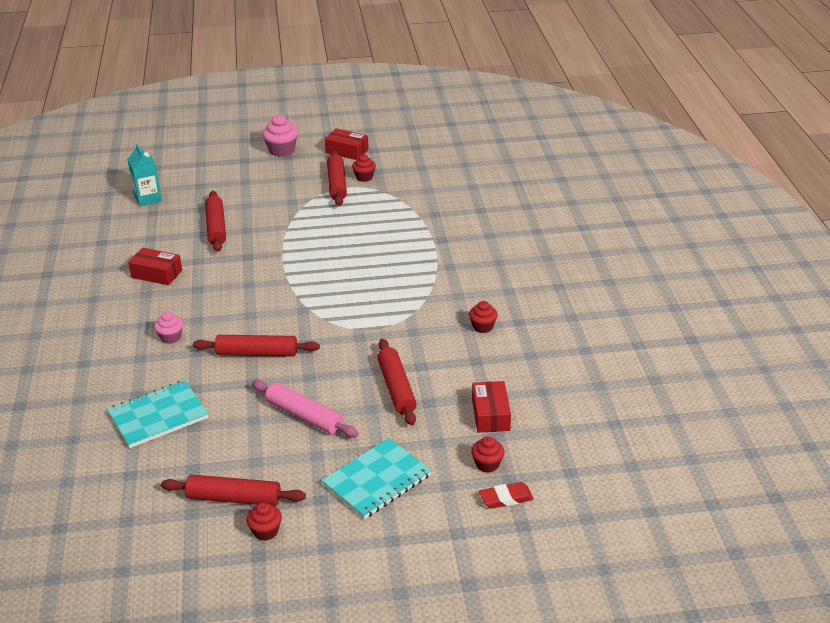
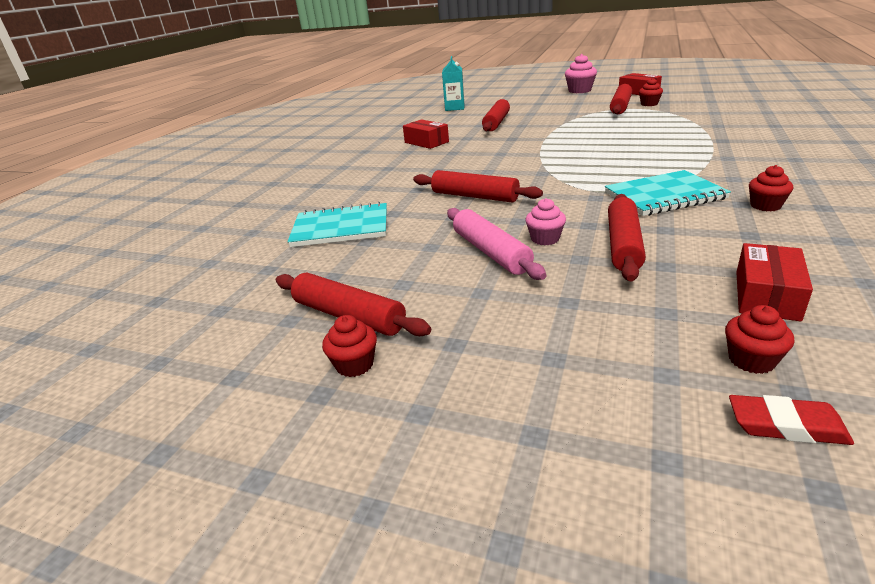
camera: 30 degrees right, 5 degrees down
pink cupcake [154,311,183,344] -> pink cupcake moved to [525,198,566,245]
turquoise notebook [322,438,432,519] -> turquoise notebook moved to [605,170,731,216]

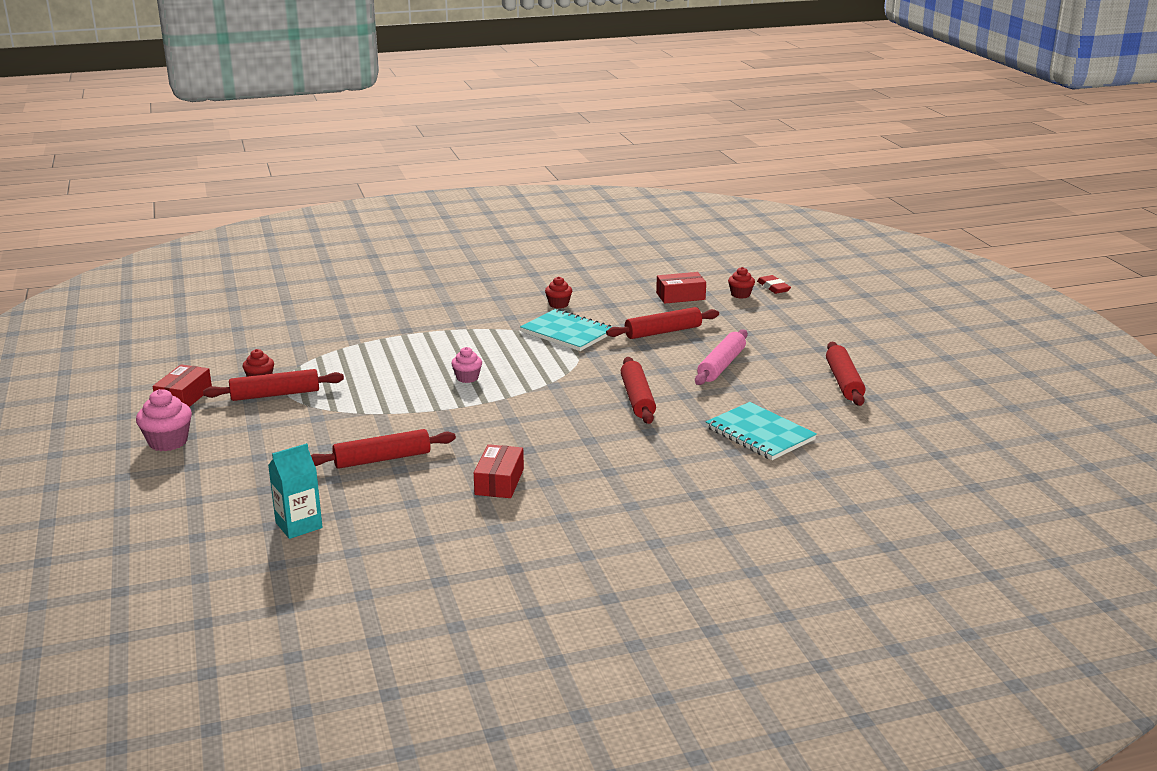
camera: 130 degrees left, 5 degrees down
red cupcake [322,315,377,377] -> none
pink cupcake [525,198,566,245] -> pink cupcake moved to [451,347,482,383]

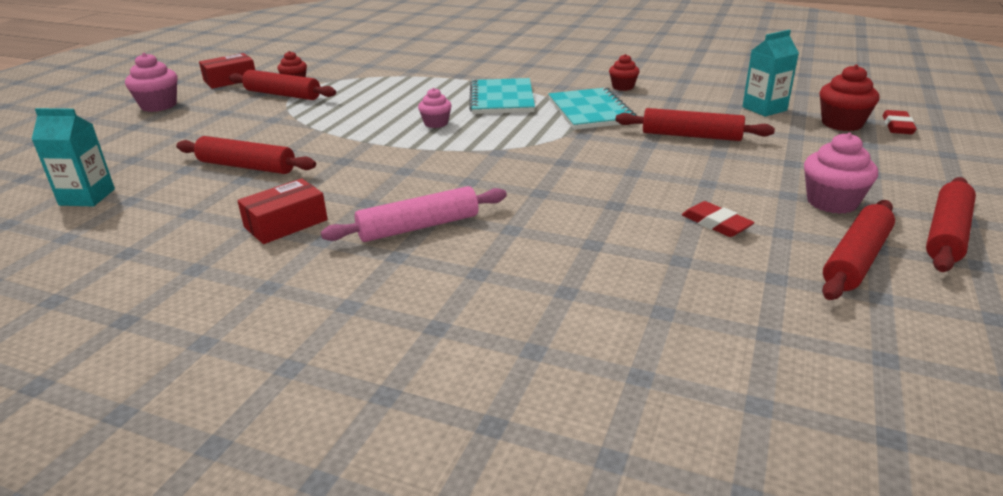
camera: 40 degrees right, 5 degrees up
red rolling pin [621,357,656,424] -> red rolling pin moved to [926,177,976,272]
red box [656,272,706,304] -> turquoise carton [742,30,799,117]
pink rolling pin [695,329,748,385] -> pink rolling pin moved to [321,186,507,242]
turquoise notebook [706,402,817,460] -> turquoise notebook moved to [469,78,535,114]
red cupcake [728,267,755,299] -> red cupcake [819,65,879,131], size x1.57
none -> red eraser [682,201,755,237]
none -> pink cupcake [804,133,878,214]

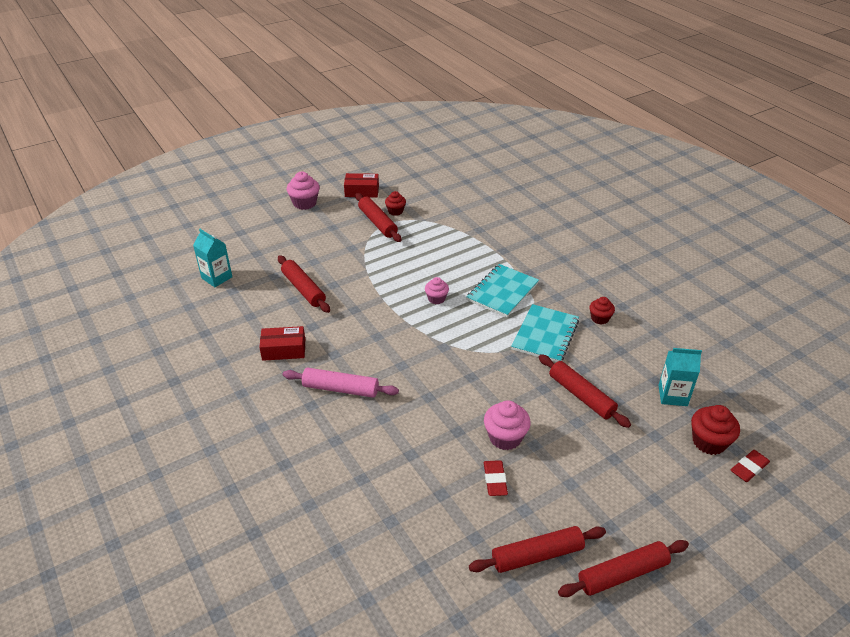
camera: 35 degrees right, 10 degrees up
pink cupcake [804,133,878,214] -> pink cupcake moved to [484,400,531,450]

